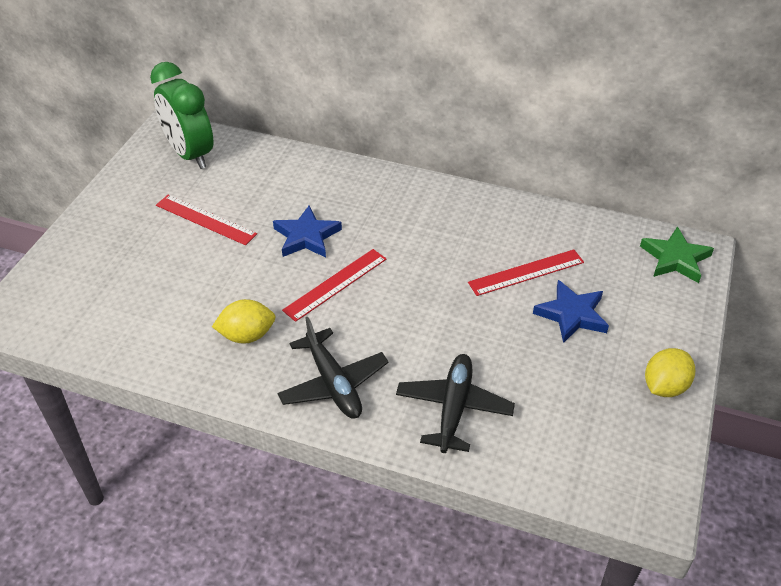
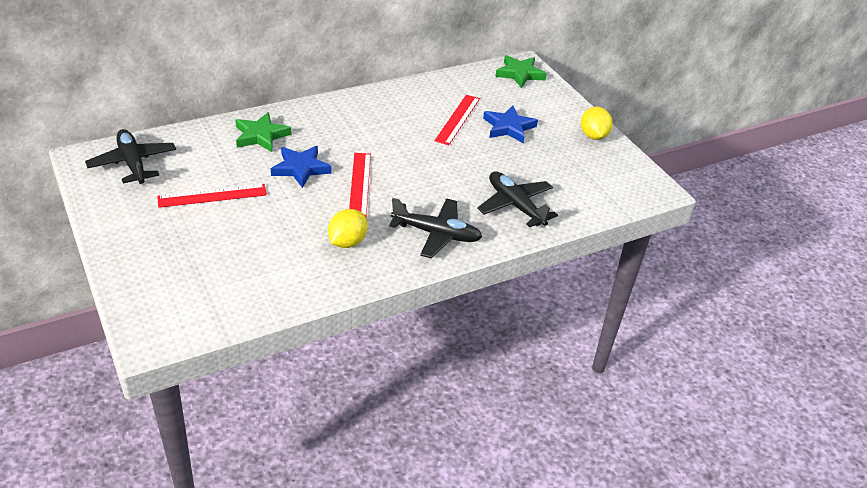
camera: 50 degrees left, 5 degrees down
green clock [150,62,213,169] -> black plane [85,129,176,184]
none -> green star [235,112,292,152]

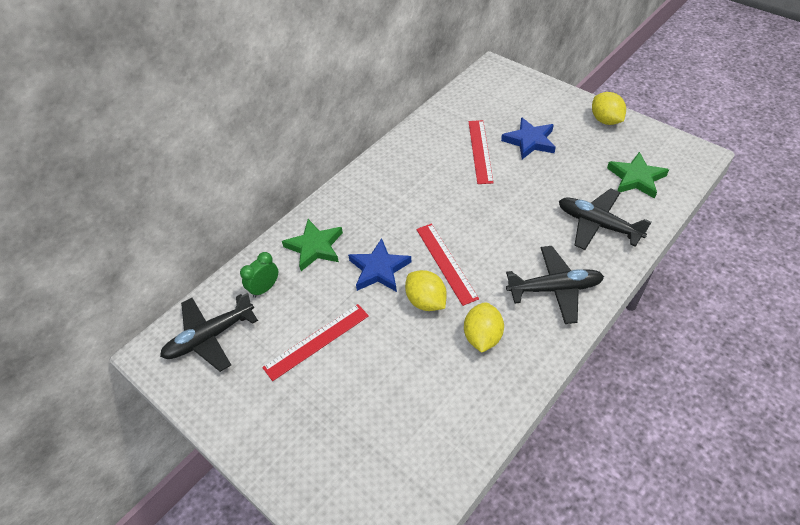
camera: 15 degrees left, 10 degrees up
black plane [85,129,176,184] -> black plane turned 75 degrees counterclockwise [160,293,258,372]
green star [495,55,547,88] -> green star moved to [607,152,669,199]
none -> green clock [240,252,278,298]
none -> yellow lemon [405,270,447,311]

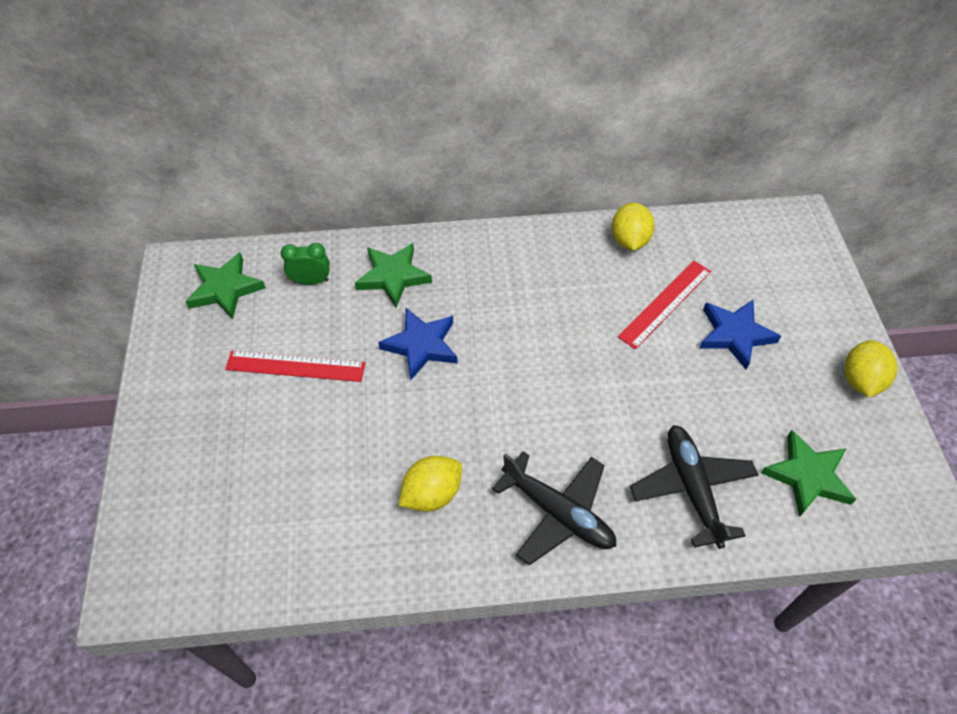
camera: 40 degrees right, 5 degrees up
black plane [160,293,258,372] -> green star [185,252,266,320]
yellow lemon [405,270,447,311] -> yellow lemon moved to [612,203,655,251]
red ruler [416,223,479,306] -> none

